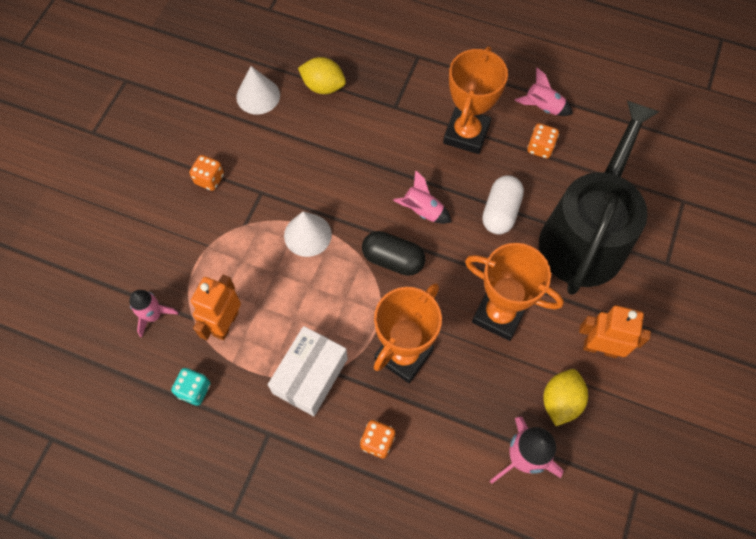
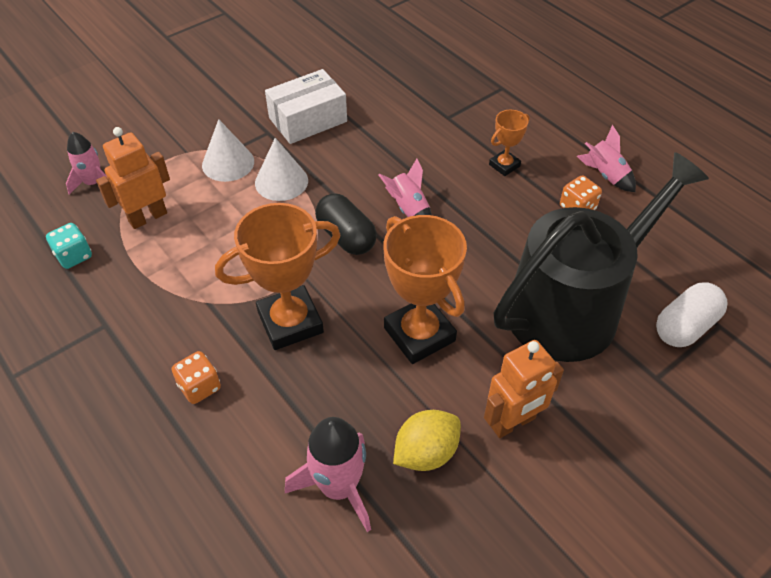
camera: 30 degrees right, 15 degrees down
orange dice [190,155,224,191] -> none
white cone [236,66,280,115] -> white cone moved to [202,119,254,182]
white box [268,326,348,416] -> white box moved to [265,69,347,144]
yellow lemon [298,57,346,94] -> none
orange trophy [443,46,508,154] -> orange trophy [489,110,529,176], size x0.51
white capsule [482,175,524,235] -> white capsule moved to [656,282,728,347]
orange robot [579,306,651,358] -> orange robot turned 105 degrees clockwise [484,340,564,438]

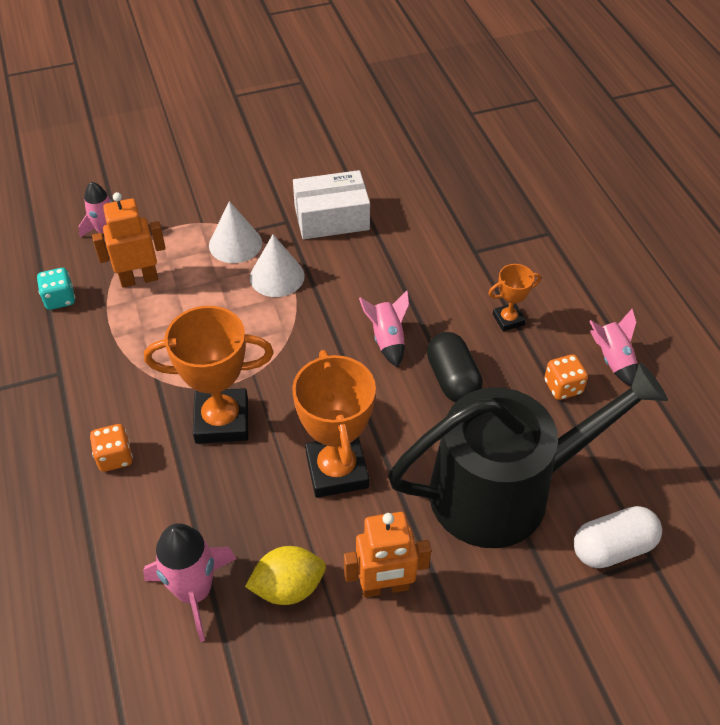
camera: 20 degrees right, 0 degrees up
black capsule [315,193,377,255] -> black capsule moved to [427,332,483,402]

